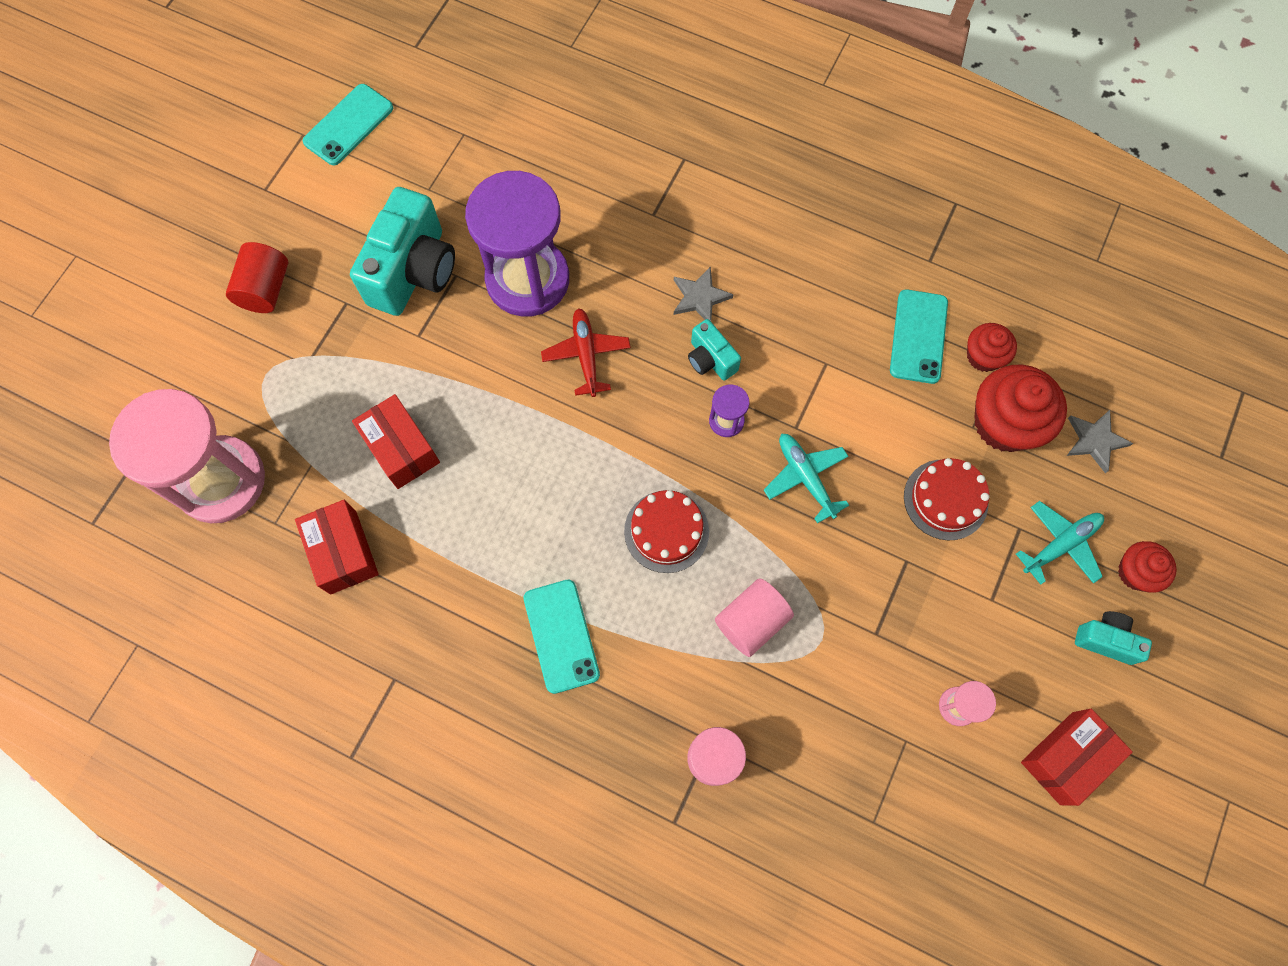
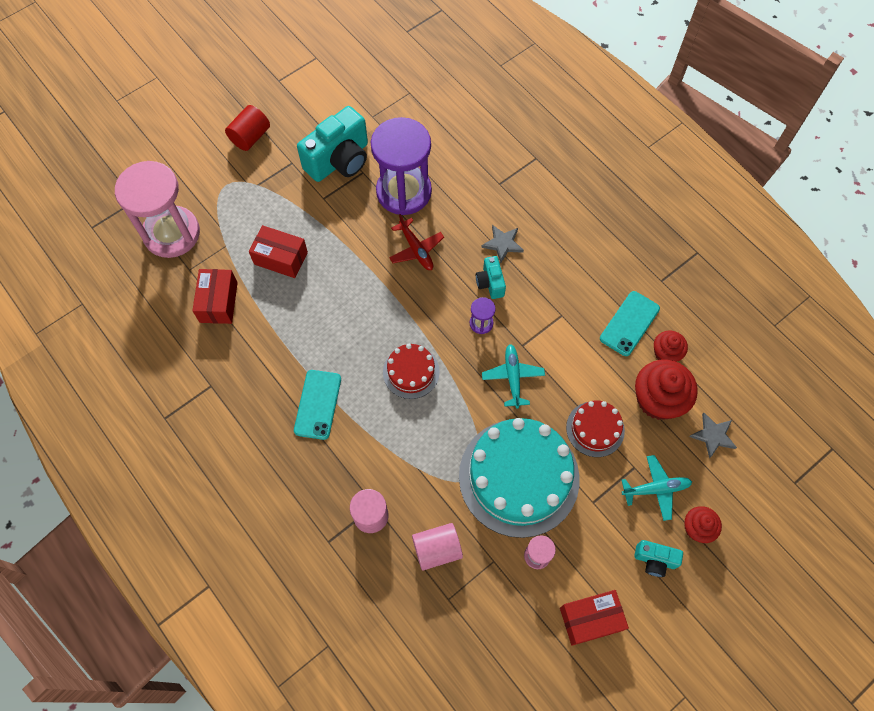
camera: 25 degrees right, 5 degrees down
turquoise phone [303,84,393,165] -> none
red box [352,394,440,489] -> red box turned 60 degrees counterclockwise [249,225,308,278]
red plane [541,308,631,397] -> red plane turned 135 degrees clockwise [389,214,444,270]
pink cylinder [715,578,794,657] -> pink cylinder moved to [412,523,463,570]
turquoise camera [1075,611,1152,665] -> turquoise camera turned 150 degrees clockwise [634,540,683,577]
none -> turquoise cake [459,418,580,538]

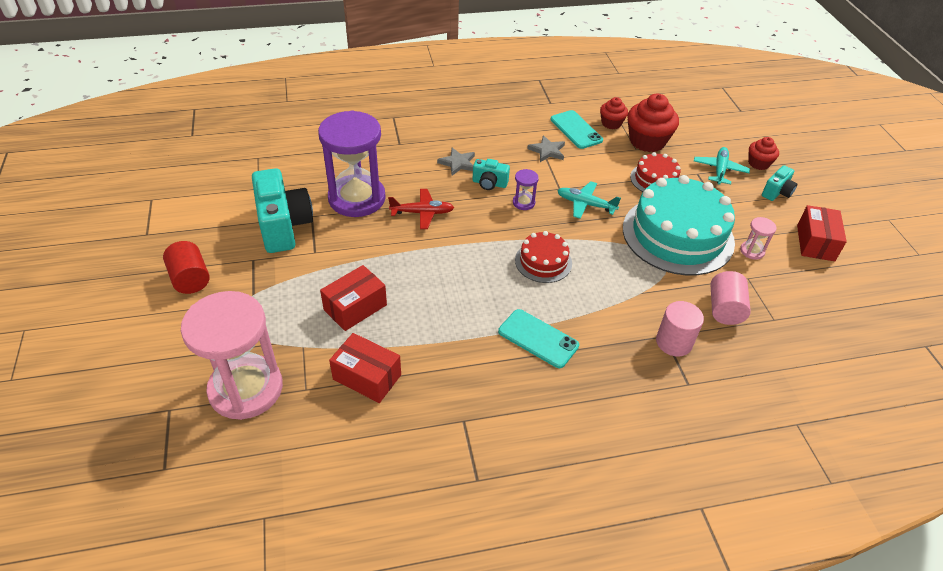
camera: 65 degrees left, 20 degrees down
grey star [689,413,737,459] -> grey star moved to [527,135,565,162]

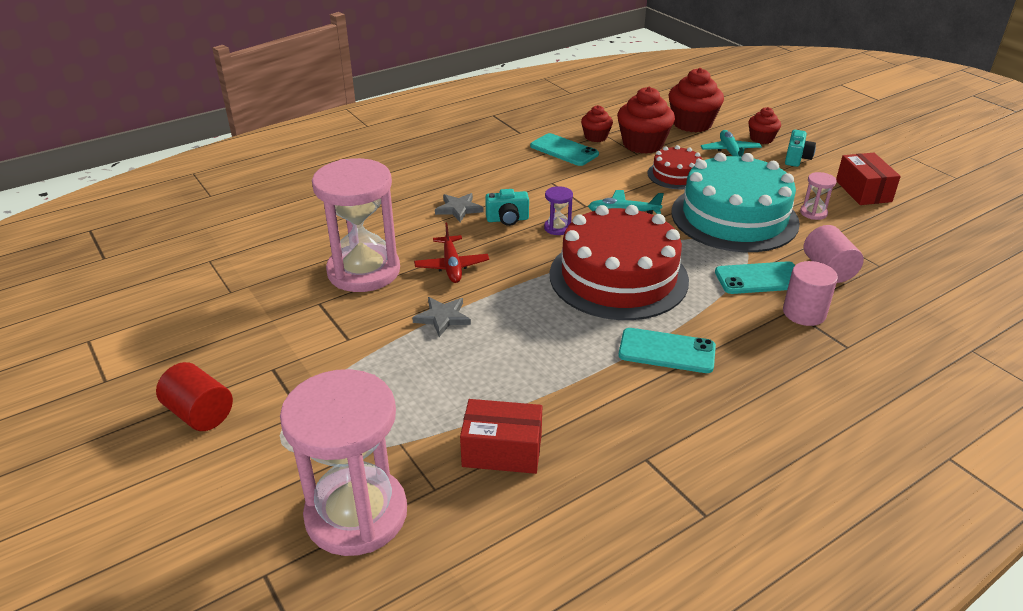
camera: 20 degrees left, 10 degrees down
turquoise camera [252,168,313,253] -> none
purple hourglass [318,111,386,217] -> pink hourglass [312,158,400,292]
red box [320,265,387,331] -> none
red plane [388,189,454,229] -> red plane turned 105 degrees clockwise [414,223,489,283]
red cake [515,231,572,283] -> red cake [550,205,689,320], size x2.02
grey star [527,135,565,162] -> grey star moved to [412,297,471,337]
none -> red cupcake [669,68,724,132]
none -> turquoise phone [715,261,795,294]

